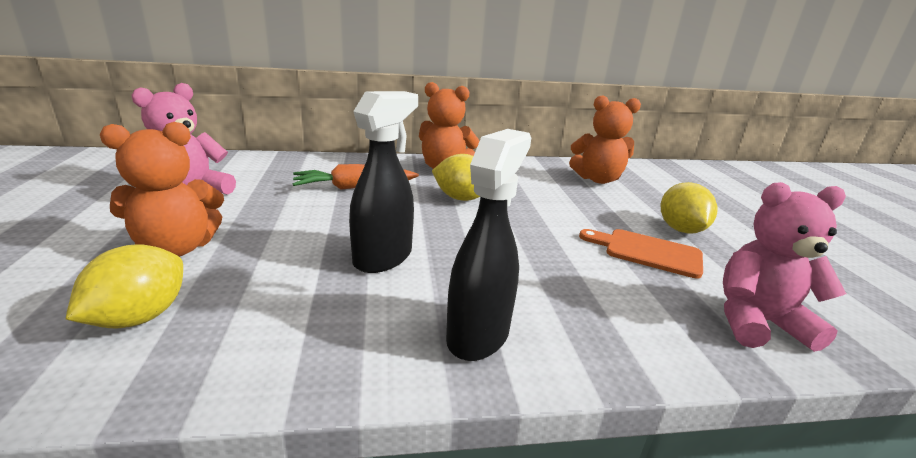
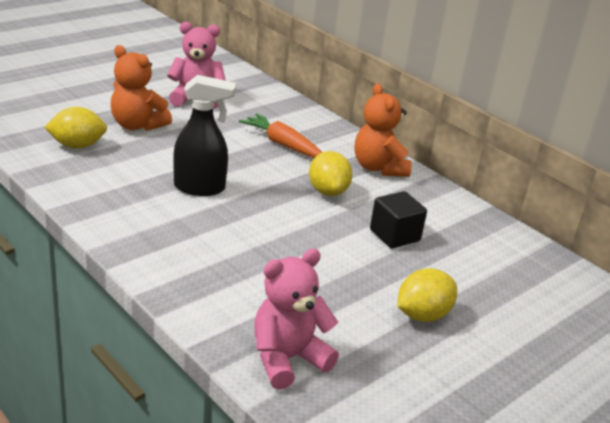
camera: 55 degrees right, 5 degrees up
black spray bottle [446,129,531,361] -> none
orange teddy bear [569,95,641,184] -> none
orange cutting board [579,229,703,279] -> none
pink teddy bear [723,182,846,352] -> pink teddy bear turned 90 degrees counterclockwise [255,248,339,389]
none -> black cube [370,191,427,248]

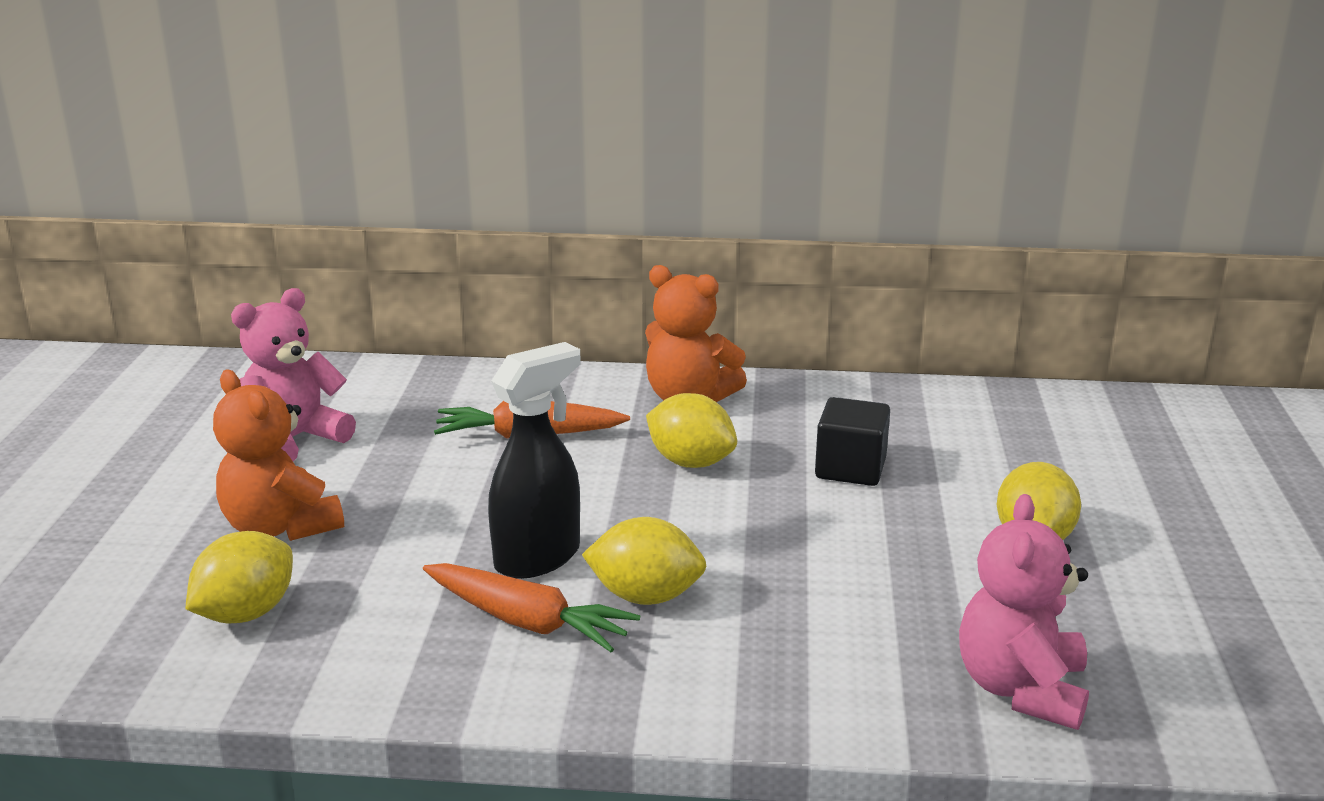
camera: 40 degrees left, 5 degrees down
orange teddy bear [111,45,172,131] -> orange teddy bear turned 60 degrees clockwise [213,369,344,541]
none -> orange carrot [423,563,641,652]
none -> yellow lemon [582,517,707,605]

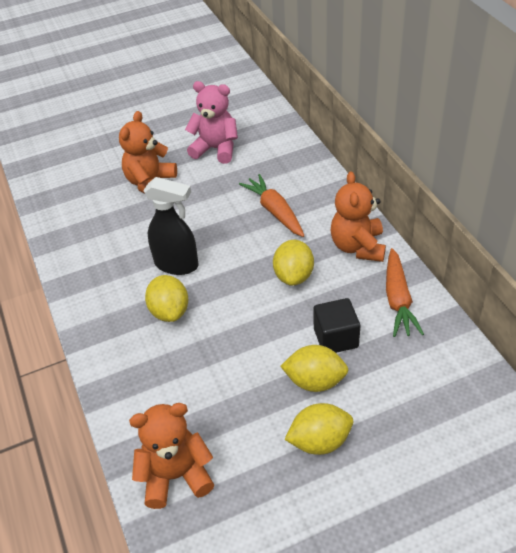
camera: 65 degrees right, 20 degrees up
yellow lemon [186,531,293,624] -> yellow lemon moved to [280,345,349,392]
orange carrot [423,563,641,652] -> orange carrot moved to [386,248,424,337]
pink teddy bear [959,494,1089,730] -> orange teddy bear [129,403,214,509]

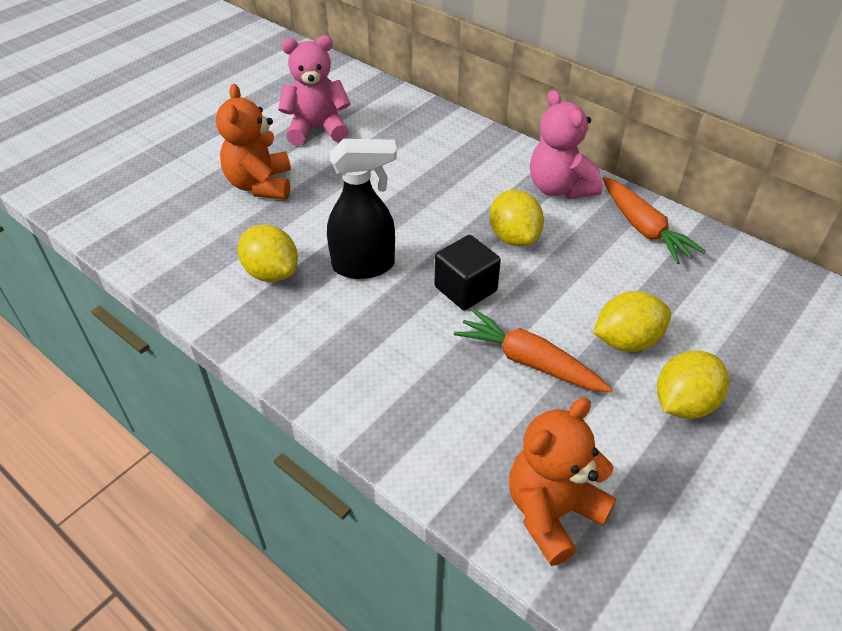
camera: 30 degrees left, 0 degrees up
yellow lemon [145,275,188,322] -> yellow lemon moved to [238,225,298,282]
orange carrot [239,174,305,237] -> orange carrot moved to [454,308,612,392]
black cube [313,298,360,353] -> black cube moved to [435,235,501,310]
orange teddy bear [331,171,386,262] -> pink teddy bear [530,90,603,199]

